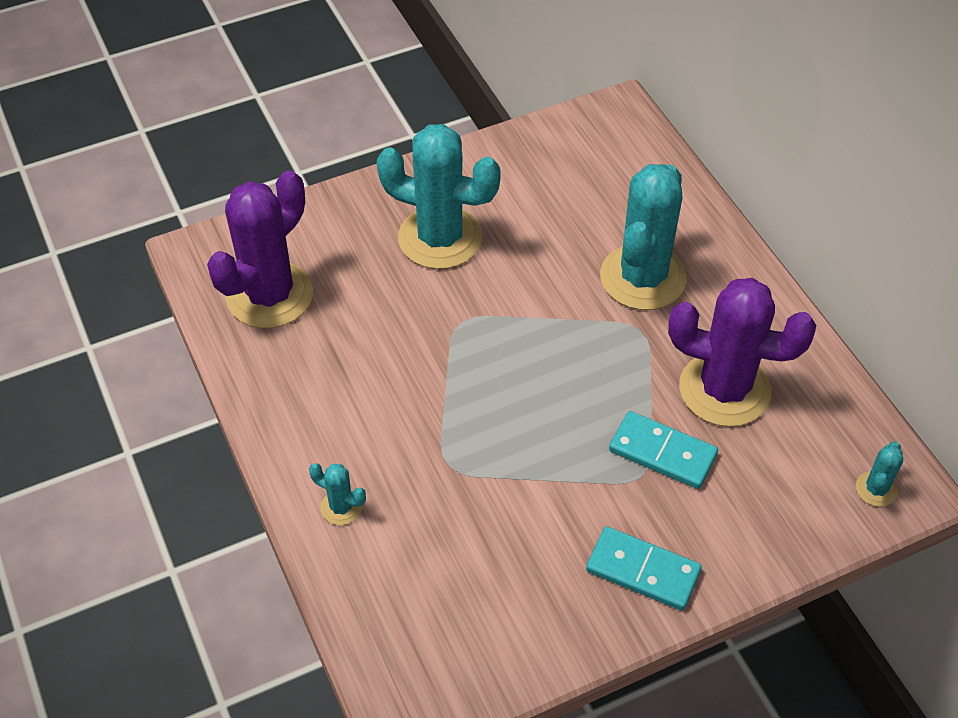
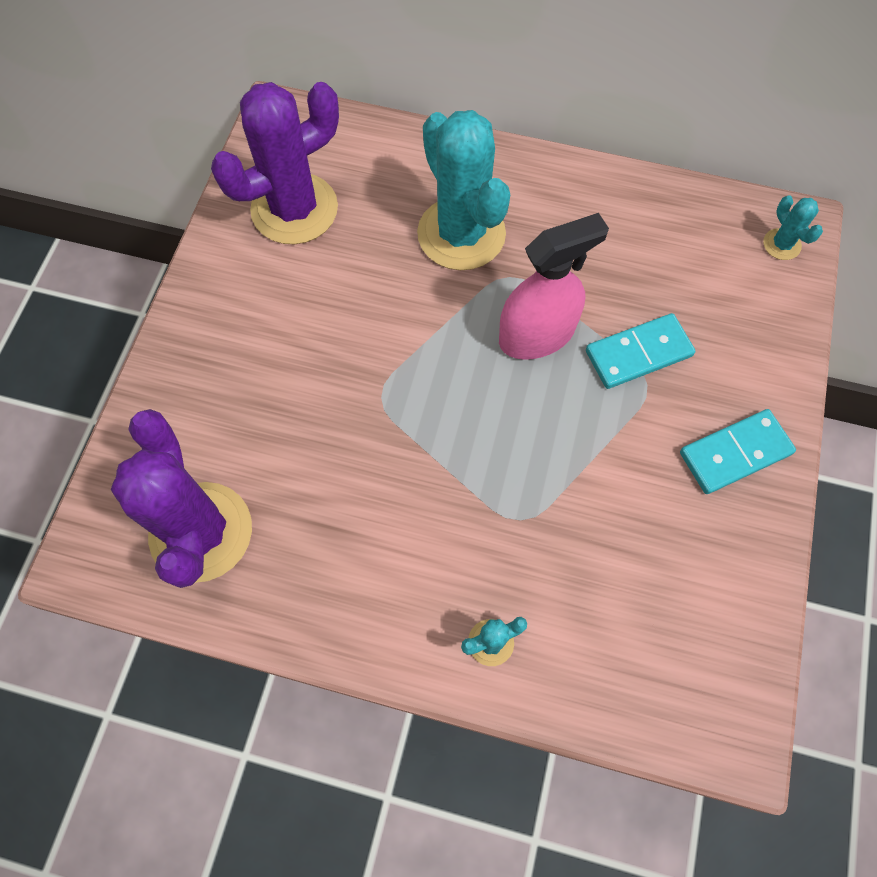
camera: 50 degrees left, 15 degrees up
turquoise cactus [377,124,501,269] -> none
purple cactus [668,278,816,427] -> purple cactus moved to [211,82,339,245]
none -> pink spray bottle [499,213,609,360]

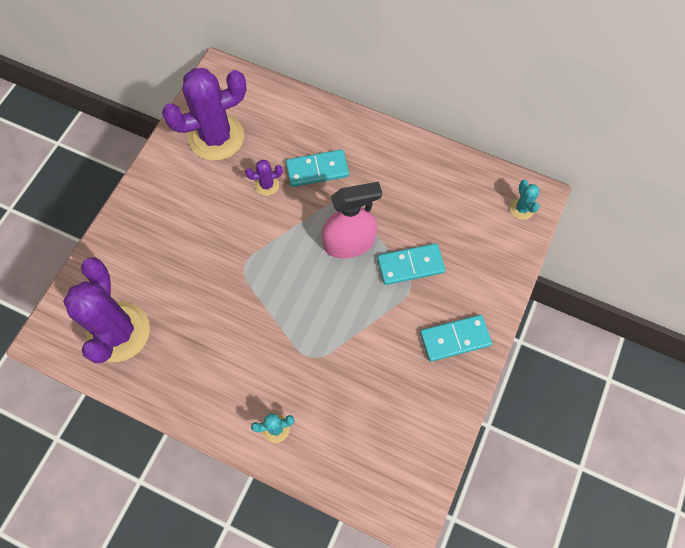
camera: 10 degrees right, 0 degrees up
turquoise cactus [417,110,510,270] -> turquoise domino [286,149,349,187]
none -> purple cactus [245,160,283,196]

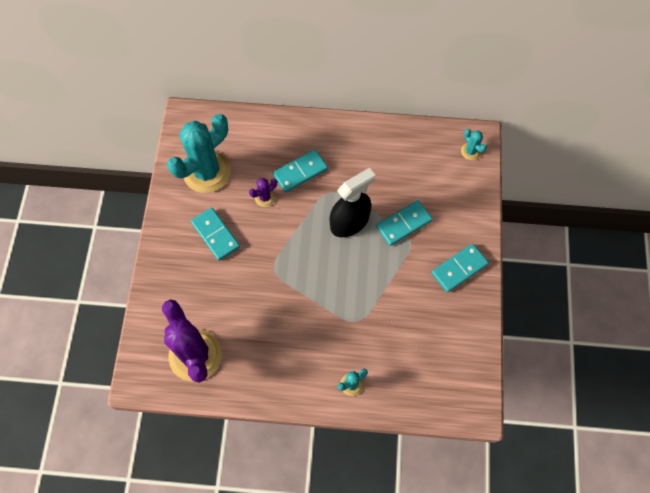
camera: 20 degrees left, 0 degrees up
purple cactus [162,68,247,161] -> turquoise cactus [167,114,231,193]
pink spray bottle [322,182,382,259] -> black spray bottle [330,168,376,237]
none -> turquoise domino [191,208,240,261]

